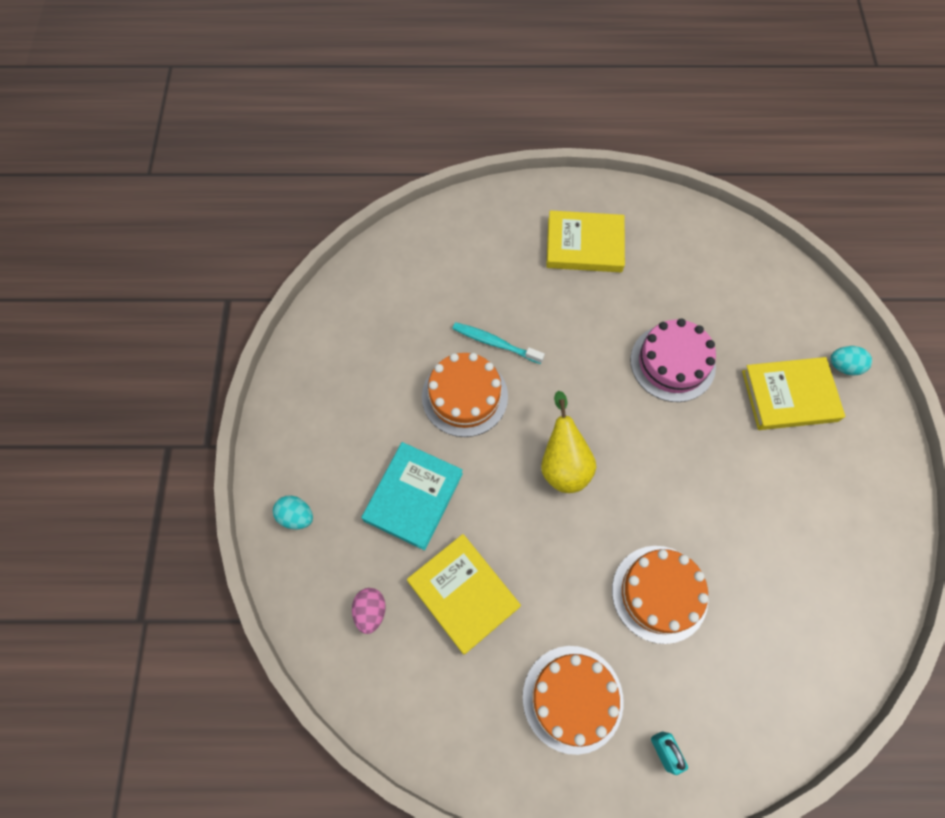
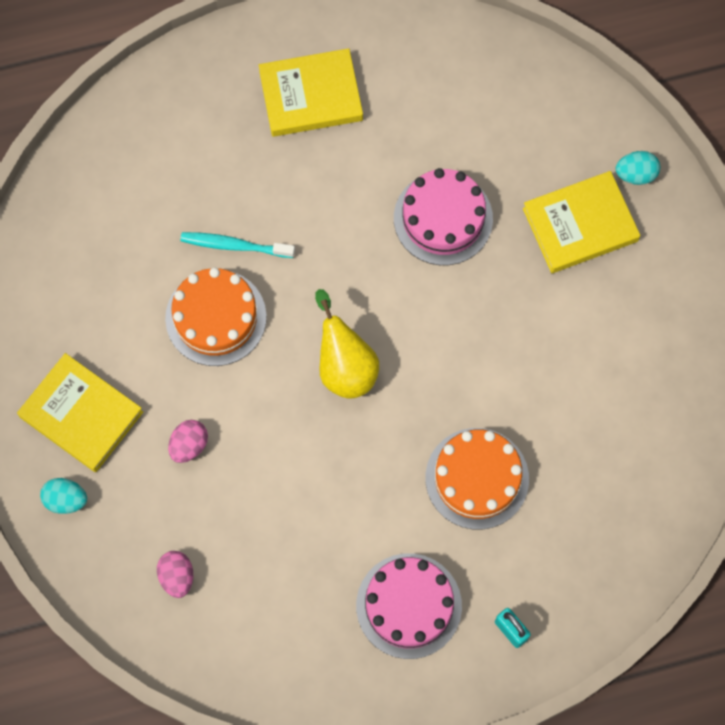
camera: 15 degrees left, 5 degrees up
turquoise book [361,442,463,550] -> pink egg [168,420,208,463]
yellow book [407,534,521,655] -> yellow book moved to [17,353,143,472]
orange cake [523,646,624,755] -> pink cake [356,553,462,659]

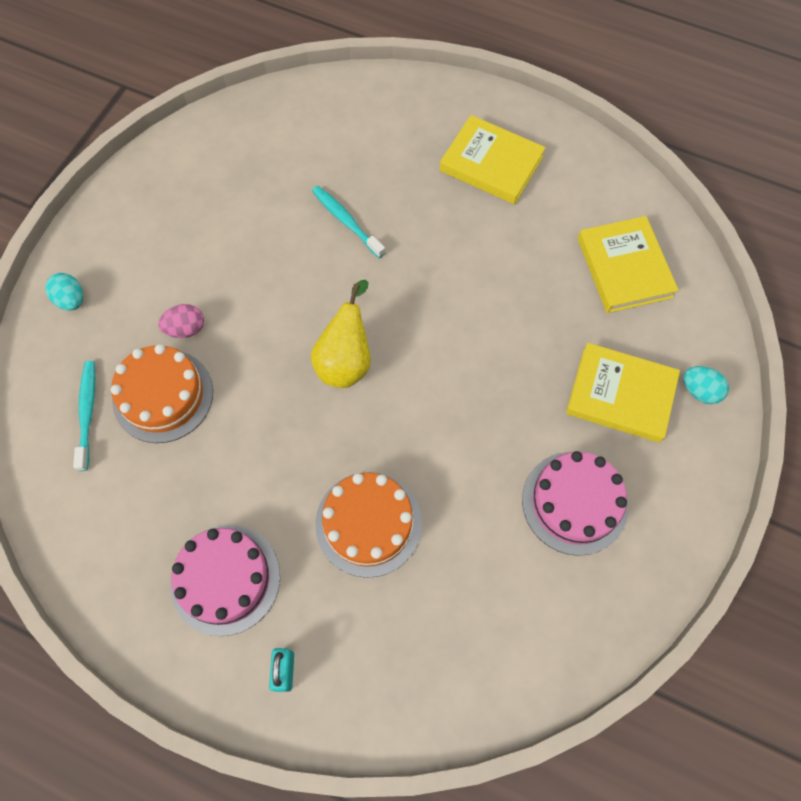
camera: 40 degrees right, 5 degrees down
yellow book [17,353,143,472] -> yellow book moved to [578,216,679,313]
pink egg [157,551,193,598] -> turquoise toothbrush [73,361,95,471]
orange cake [165,267,267,366] -> orange cake moved to [111,344,213,443]
pink cake [394,168,493,265] -> pink cake moved to [522,451,628,556]

